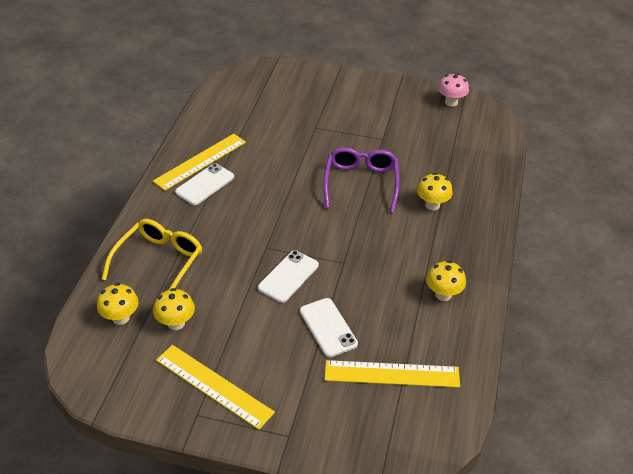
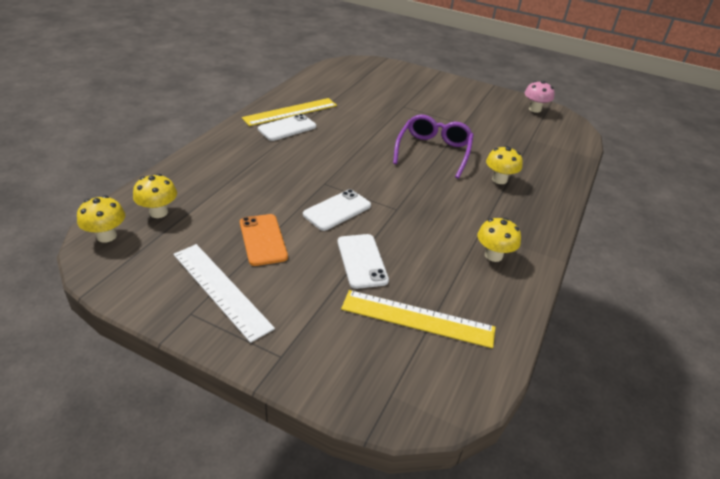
camera: 10 degrees right, 5 degrees down
yellow glasses [102,219,202,290] -> none
yellow mushroom [153,288,195,330] -> yellow mushroom moved to [77,196,125,243]
yellow ruler [156,345,275,430] -> white ruler [174,244,275,343]
none -> orange phone [240,214,288,266]

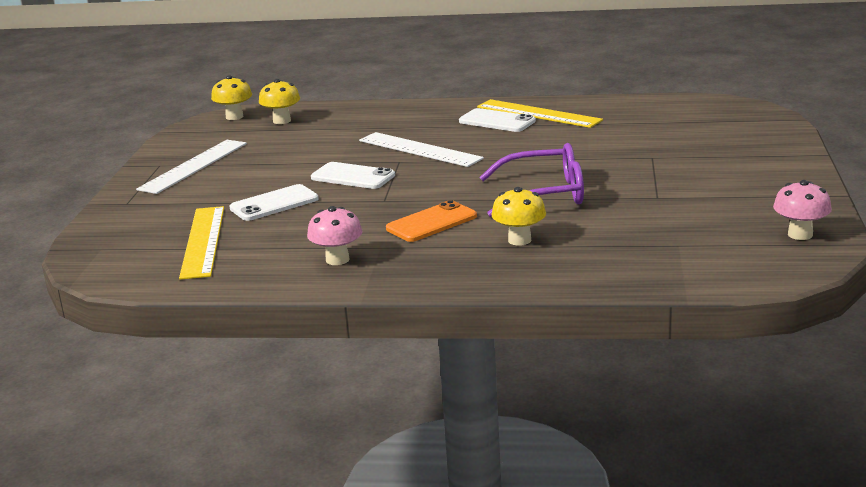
camera: 75 degrees right, 15 degrees down
orange phone [240,214,288,266] -> orange phone moved to [386,200,477,242]
yellow mushroom [477,218,521,262] -> pink mushroom [307,206,363,265]
none -> white ruler [359,132,484,167]

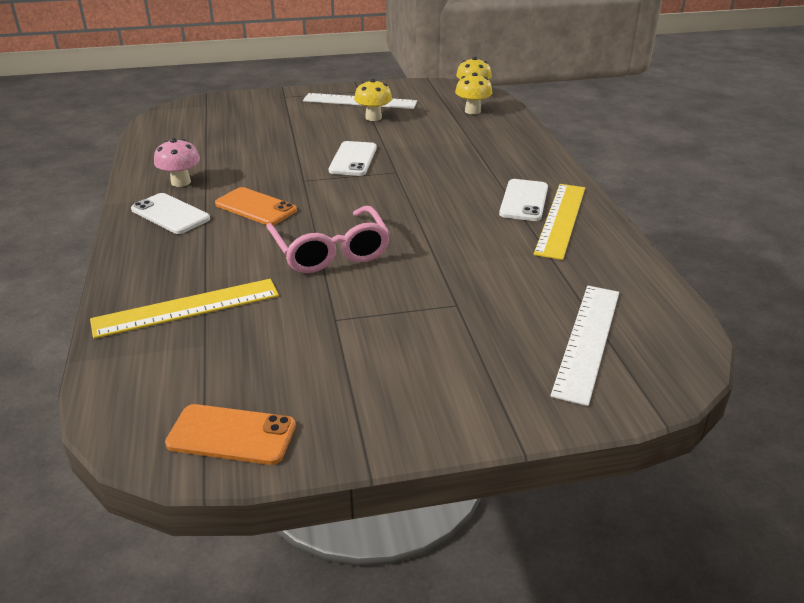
camera: 70 degrees right, 10 degrees up
yellow ruler [179,206,224,280] -> yellow ruler moved to [90,279,279,339]
white phone [229,184,319,221] -> white phone moved to [131,193,210,234]
white ruler [359,132,484,167] -> white ruler moved to [551,286,619,406]
purple glasses [479,143,584,217] -> pink glasses [266,206,390,273]
yellow mushroom [491,187,546,246] -> yellow mushroom moved to [354,79,392,121]
pink mushroom [773,180,832,240] -> orange phone [165,404,296,465]

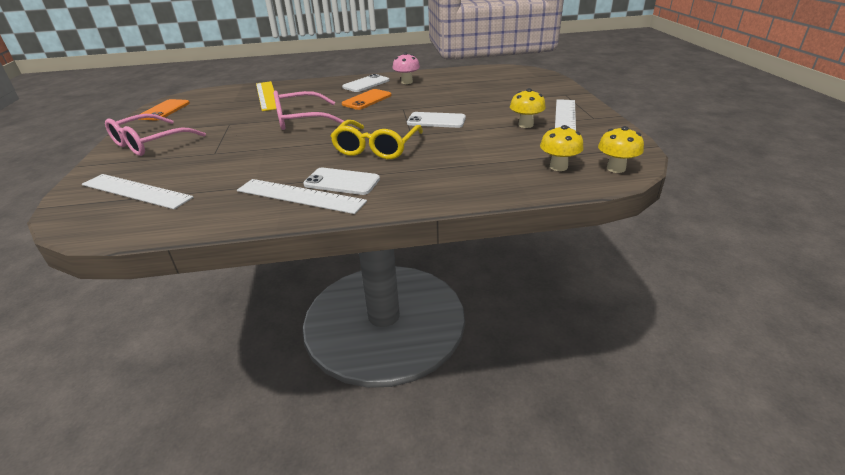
camera: 95 degrees right, 0 degrees up
yellow ruler [534,184,585,260] -> white ruler [237,179,367,214]
none -> pink glasses [105,114,206,156]
none -> yellow glasses [331,120,423,159]

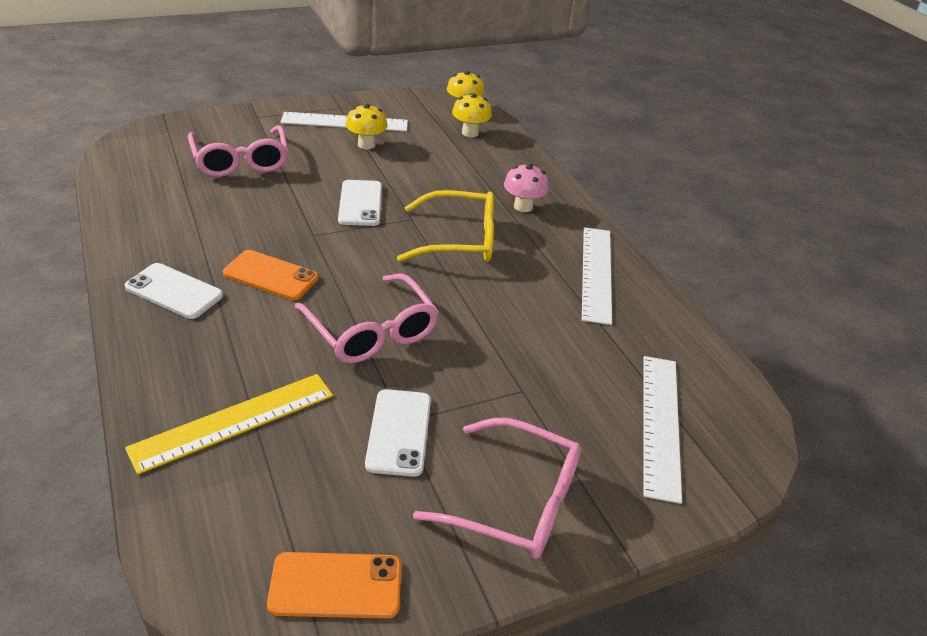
camera: 110 degrees left, 5 degrees up
white phone [303,168,380,195] -> white phone moved to [365,389,431,477]
pink mushroom [392,52,420,84] -> pink mushroom moved to [504,163,549,212]
none -> pink glasses [188,125,288,177]

